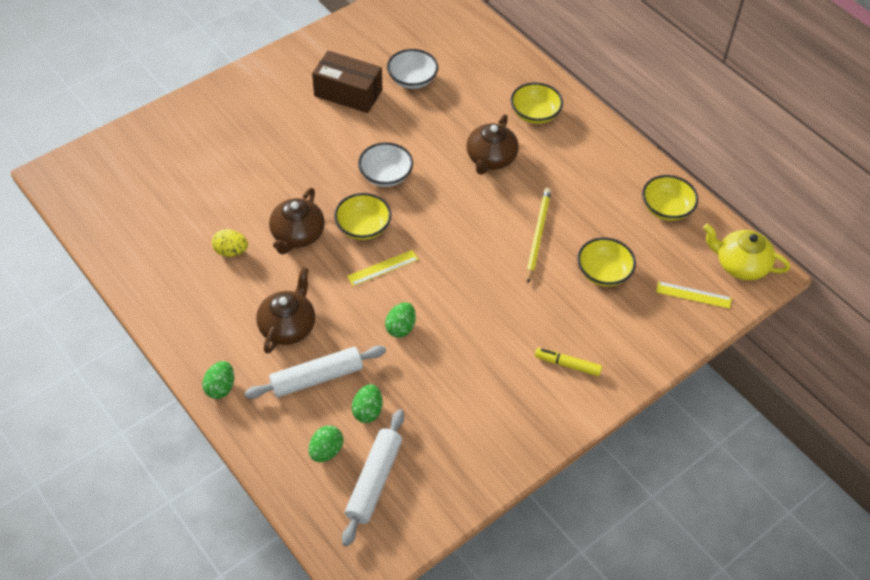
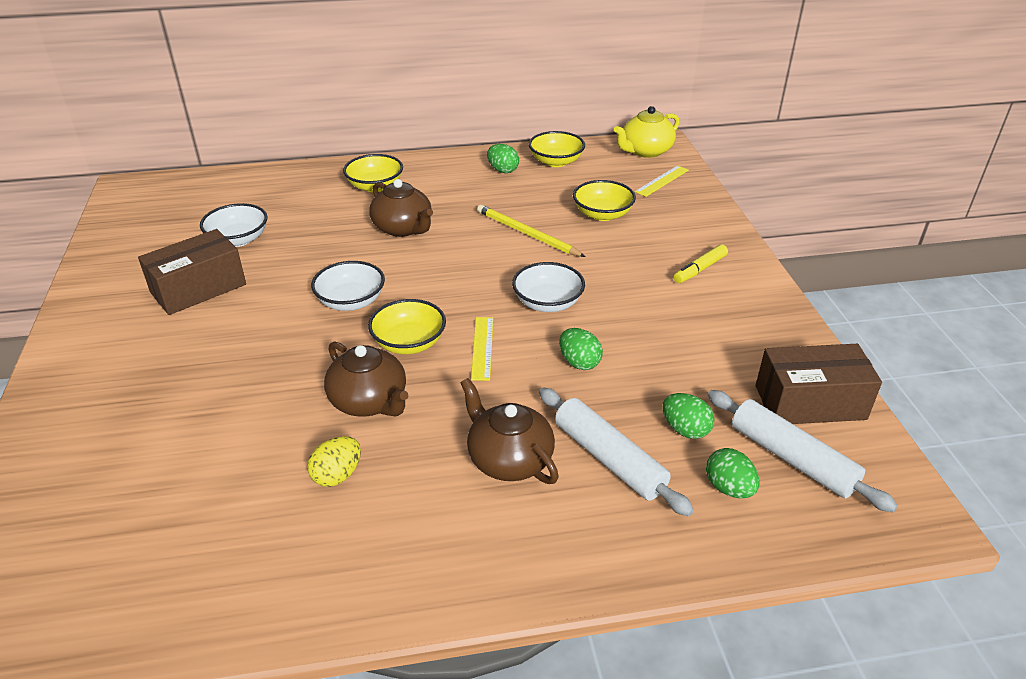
camera: 60 degrees left, 15 degrees down
green egg [202,361,234,399] -> green egg moved to [487,144,519,173]
white rolling pin [245,346,386,399] -> white rolling pin turned 45 degrees counterclockwise [539,388,694,516]
none -> white bowl [512,262,585,312]
none -> brown box [756,344,882,424]

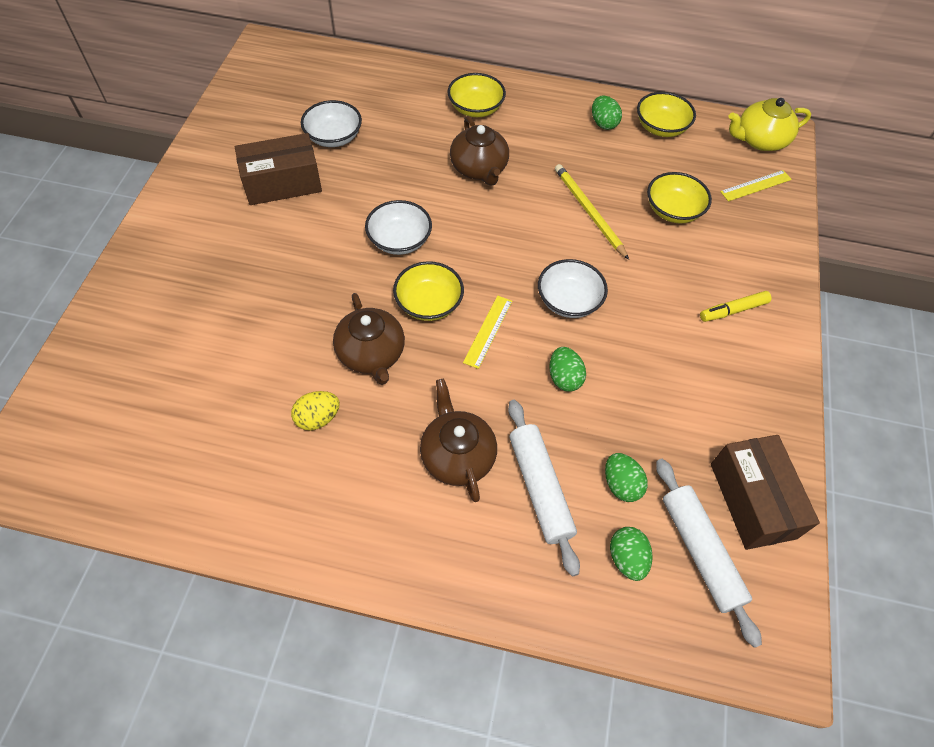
camera: 20 degrees right, 20 degrees up
brown box [756,344,882,424] -> brown box turned 60 degrees clockwise [711,435,820,550]

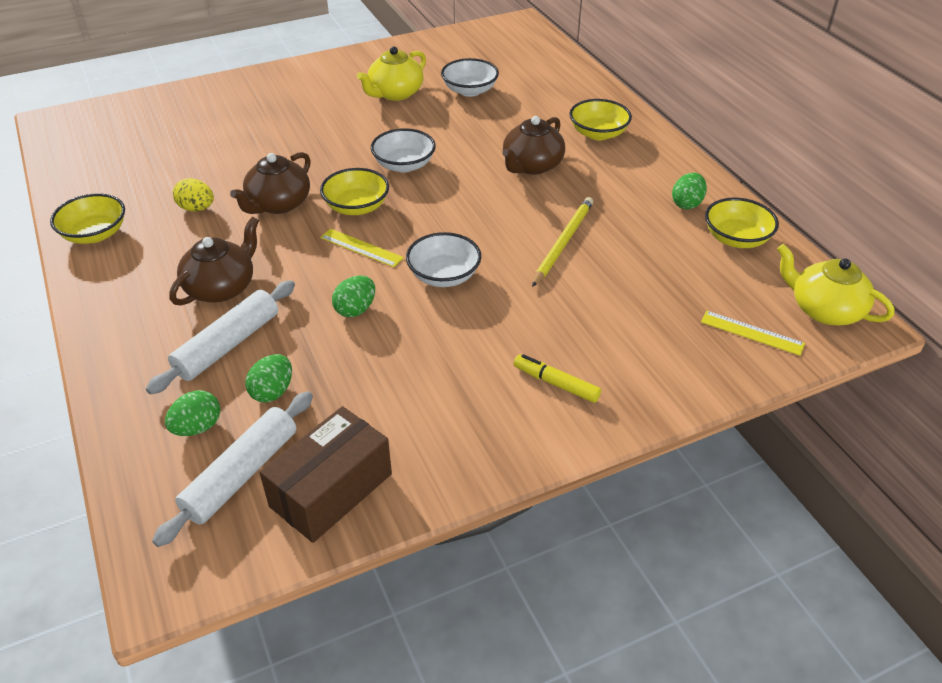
camera: 55 degrees right, 15 degrees down
brown box [235,133,322,205] -> yellow teapot [357,46,426,101]
yellow ruler [463,296,512,369] -> yellow ruler turned 45 degrees clockwise [320,229,404,267]
yellow bowl [647,172,712,224] -> yellow bowl moved to [50,193,125,244]

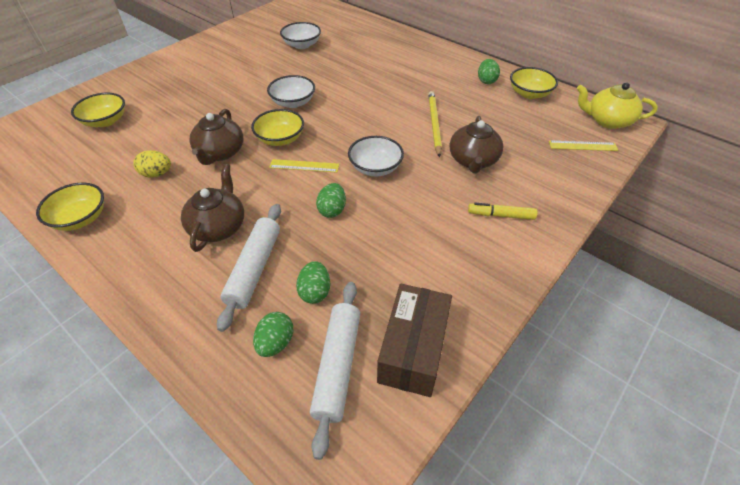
camera: 25 degrees left, 5 degrees up
yellow teapot [357,46,426,101] -> none
brown teapot [502,116,565,175] -> brown teapot moved to [450,116,504,173]
yellow bowl [569,99,632,140] -> yellow bowl moved to [71,93,125,127]

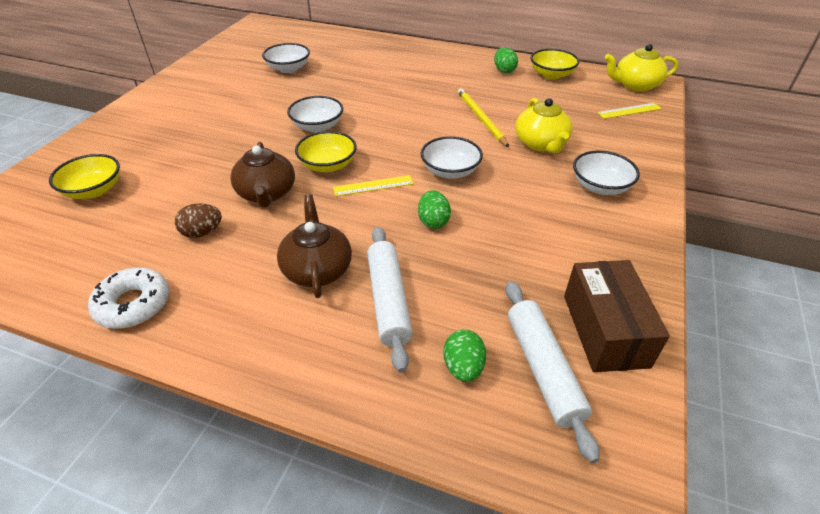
camera: 20 degrees left, 5 degrees down
yellow bowl [36,183,104,231] -> white donut [88,267,169,329]
yellow egg [133,150,171,177] -> brown egg [175,203,222,238]
green egg [296,261,330,304] -> none
brown teapot [450,116,504,173] -> yellow teapot [516,98,573,153]
yellow marker [468,203,538,220] -> white bowl [573,151,640,195]

